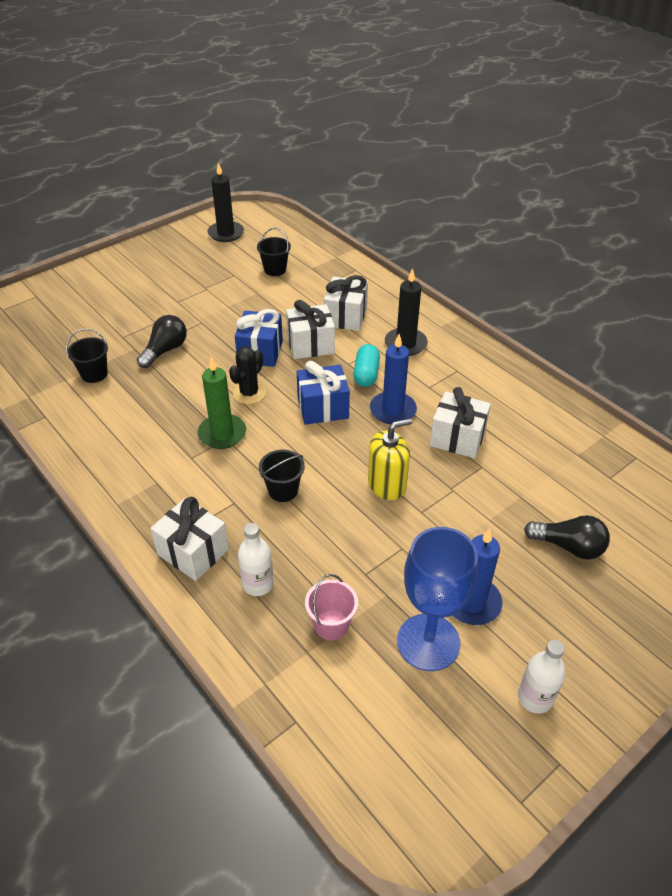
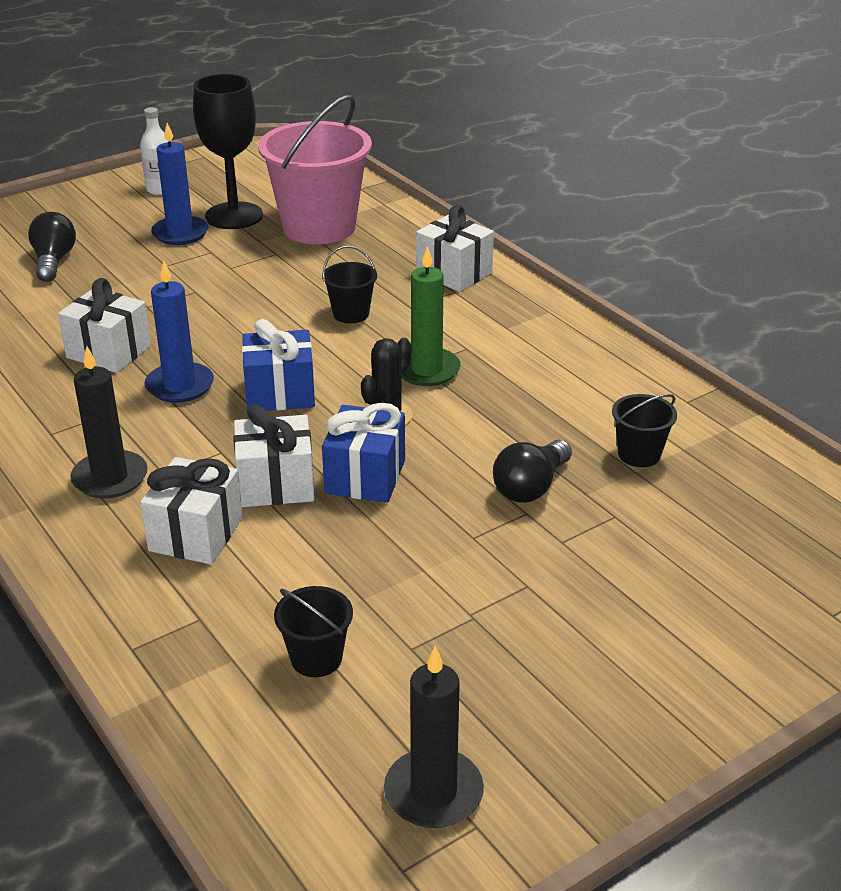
camera: 175 degrees left, 10 degrees down
white bottle [238,523,274,596] -> none
pink bucket [305,574,358,640] -> pink bucket [258,95,372,244], size x2.26
turquoise capsule [353,344,380,387] -> none
yellow soap dispenser [368,418,412,500] -> none
blue goblet [397,527,478,671] -> black goblet [193,74,263,229]
black light bulb [524,515,610,560] -> black light bulb turned 60 degrees clockwise [28,212,76,282]

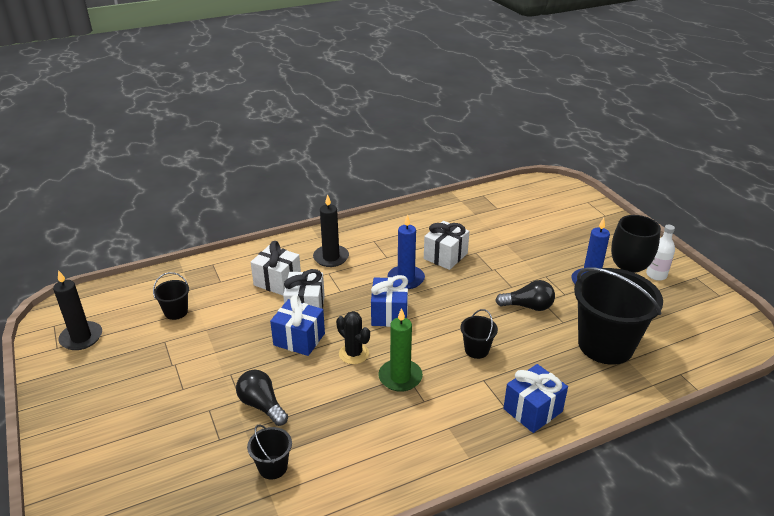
camera: 100 degrees right, 0 degrees up
black light bulb [28,212,76,282] -> black light bulb moved to [495,280,555,311]
pink bucket [258,95,372,244] -> black bucket [574,267,663,365]
white gift [416,205,494,292] -> blue gift [503,364,568,433]

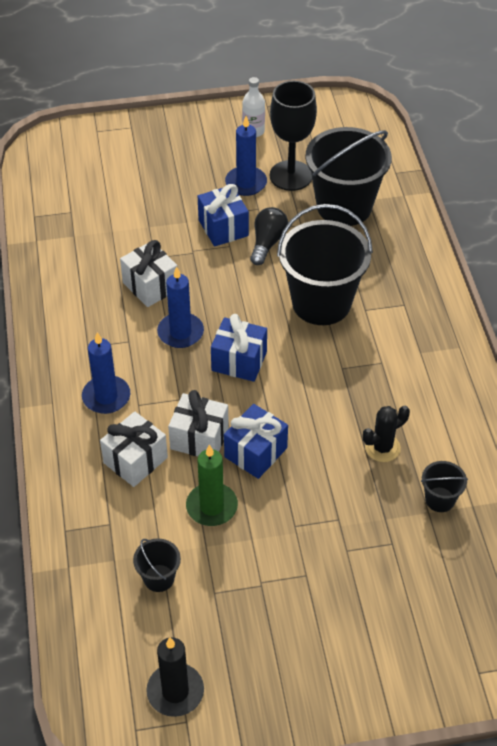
camera: 75 degrees left, 15 degrees up
black light bulb [236,370,288,426] -> none
black candle [313,194,349,267] -> blue candle [82,332,130,414]
black cactus [336,311,370,364] -> black cactus moved to [363,406,410,462]
green candle [378,308,423,392] -> green candle moved to [186,445,238,526]
black bucket [460,309,498,359] -> black bucket [277,204,373,325], size x2.26
blue gift [503,364,568,433] -> blue gift moved to [198,184,249,247]

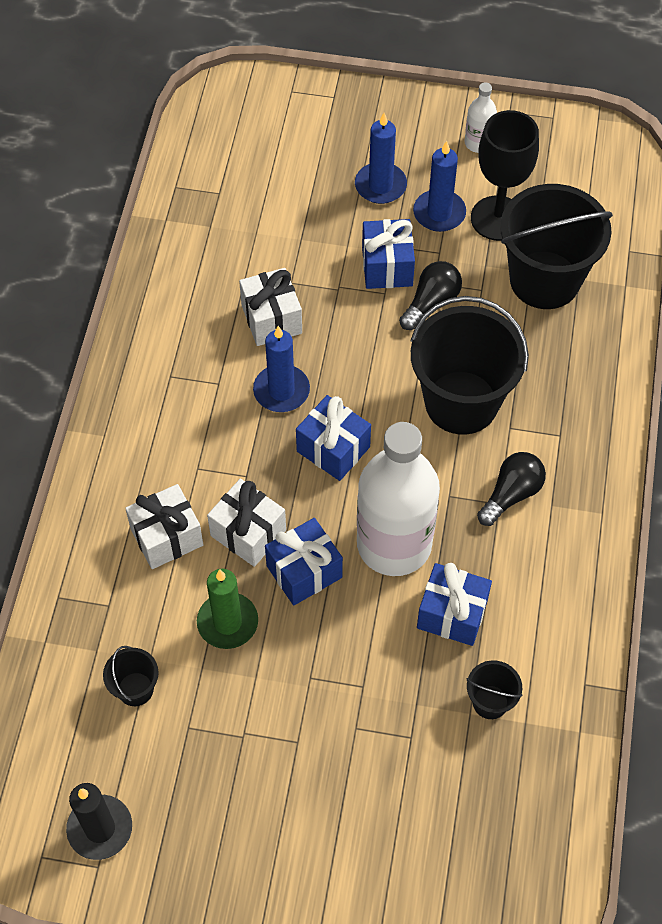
camera: 20 degrees right, 10 degrees up
blue candle [82,332,130,414] -> blue candle moved to [355,113,407,204]
black cactus [363,406,410,462] -> blue gift [417,563,492,646]
none -> white bottle [357,422,440,576]
none -> black light bulb [477,452,546,526]

